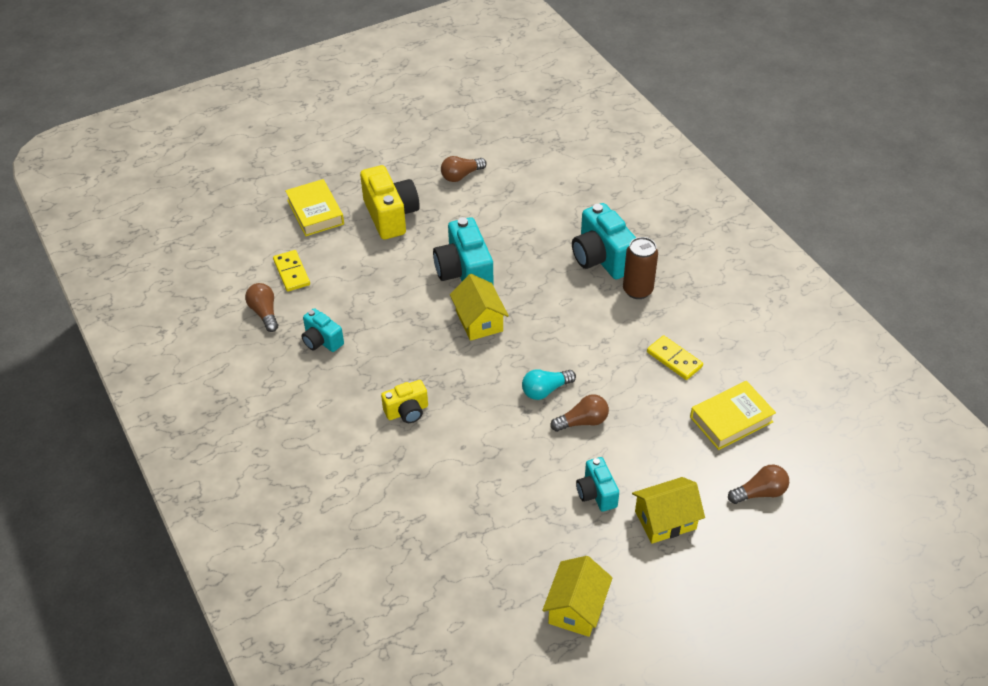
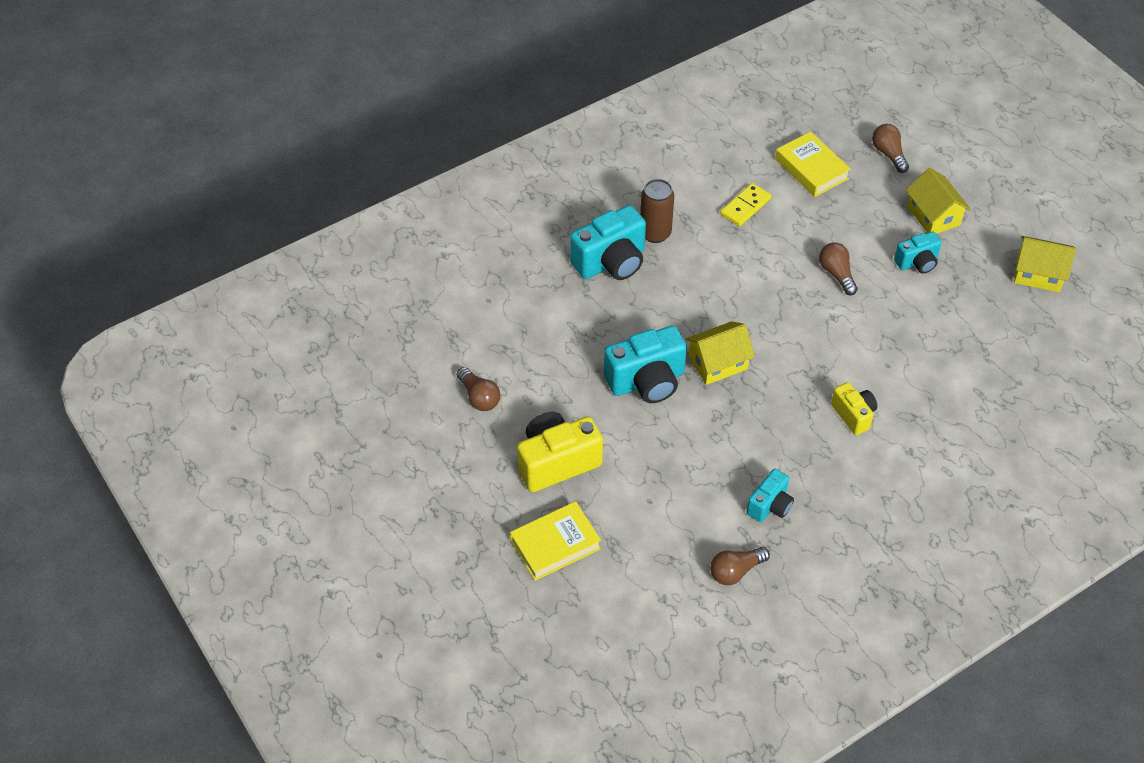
camera: 95 degrees left, 5 degrees up
yellow domino [273,250,310,292] -> none
turquoise light bulb [522,369,576,400] -> none

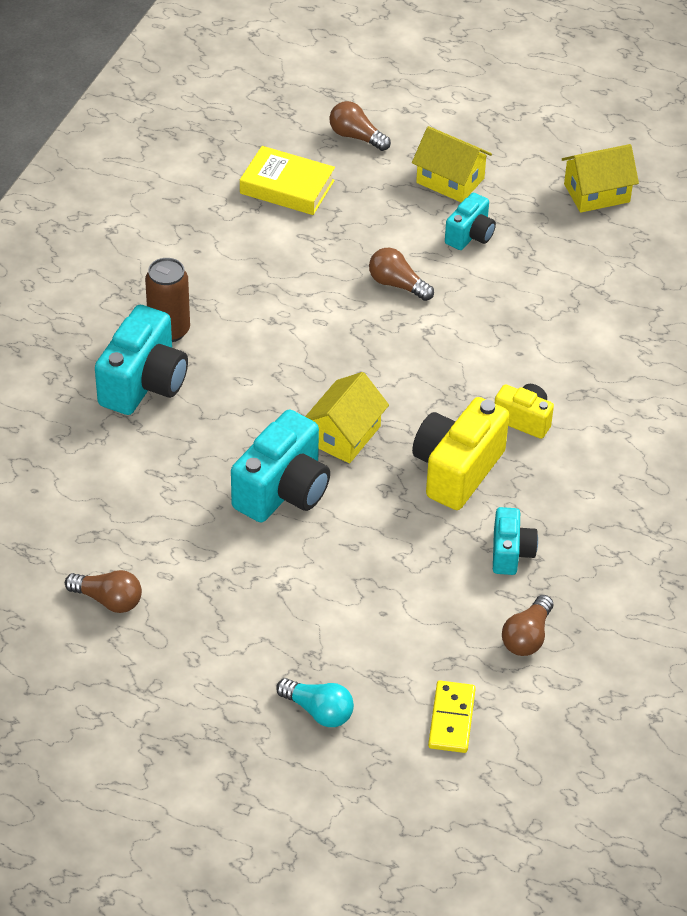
camera: 35 degrees left, 5 degrees down
yellow book [510,501,601,581] -> turquoise light bulb [276,678,354,727]
yellow camera [517,412,603,492] -> yellow camera moved to [412,397,509,510]
yellow domino [720,183,772,226] -> yellow domino moved to [428,681,476,753]

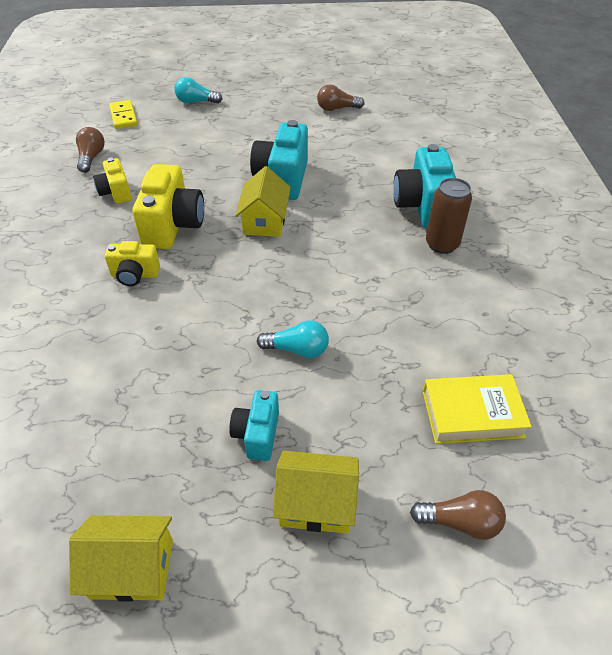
camera: 155 degrees right, 0 degrees up
brown light bulb [369,248,434,301] -> turquoise light bulb [257,321,329,358]
turquoise camera [493,507,538,575] -> yellow camera [93,158,132,204]
yellow house [562,144,639,213] -> yellow house turned 45 degrees clockwise [69,515,173,602]

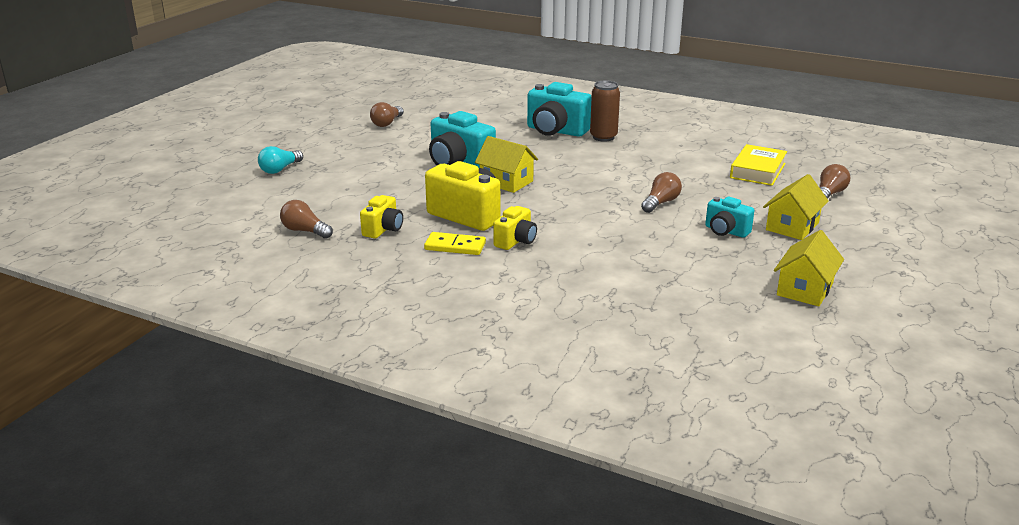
camera: 60 degrees left, 20 degrees down
yellow camera [93,158,132,204] -> yellow camera turned 75 degrees counterclockwise [360,195,403,239]
yellow domino [109,100,137,129] -> yellow domino moved to [424,232,486,255]
turquoise light bulb [257,321,329,358] -> brown light bulb [641,172,682,213]

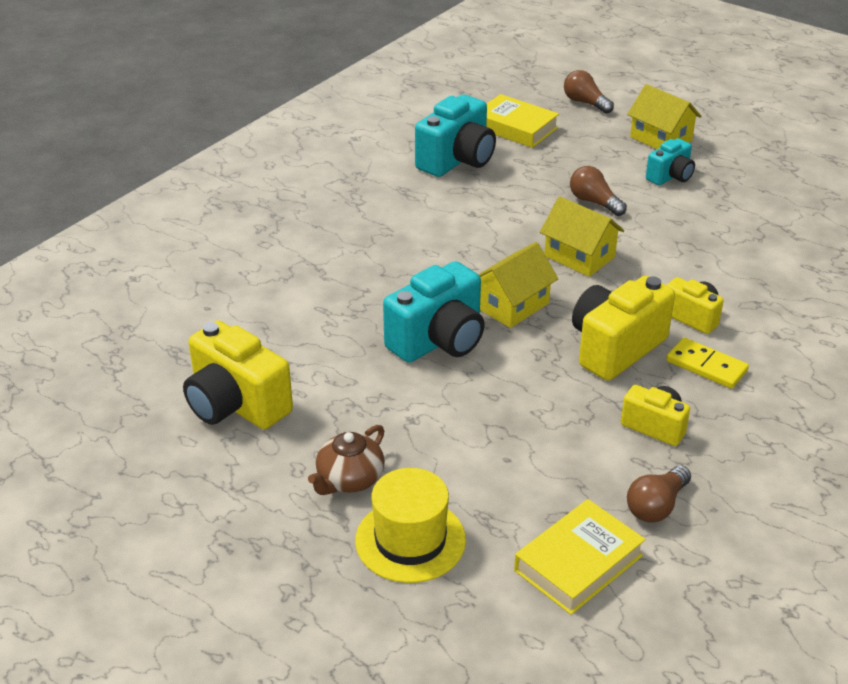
camera: 80 degrees left, 10 degrees up
turquoise light bulb [258,146,303,174] -> yellow hat [355,468,466,583]
brown light bulb [370,102,404,127] -> yellow camera [183,320,293,429]
yellow domino [424,232,486,255] -> yellow domino turned 75 degrees counterclockwise [666,337,749,389]
turquoise camera [527,82,592,137] -> turquoise camera moved to [415,94,496,177]
brown can [590,80,620,142] -> none
yellow house [774,230,844,306] -> yellow house moved to [540,196,624,277]
none -> brown teapot [308,425,385,495]
none -> yellow book [514,499,645,615]

